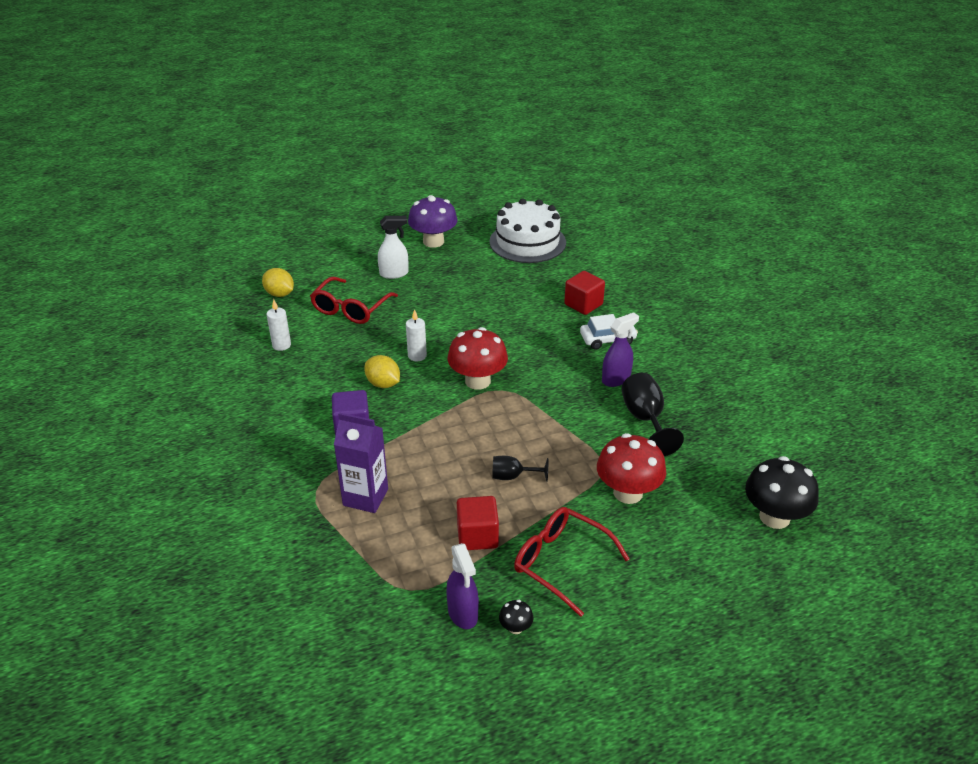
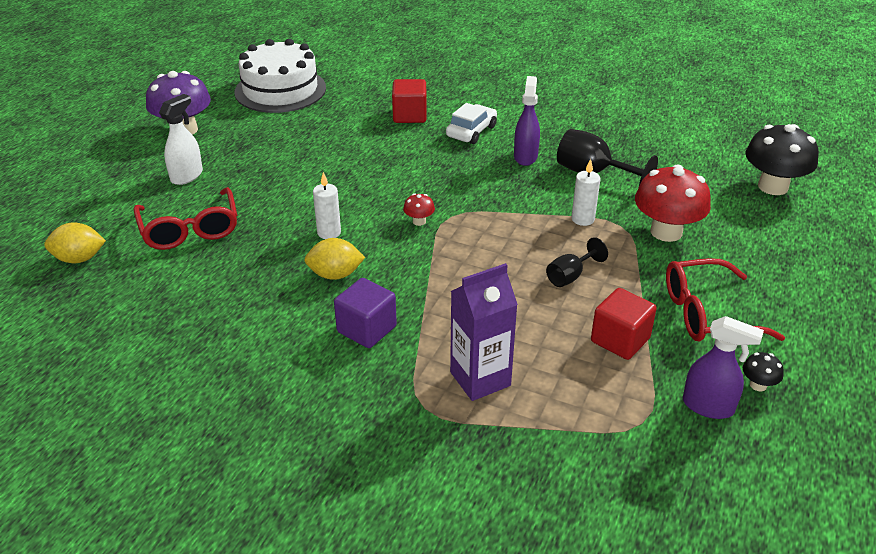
camera: 45 degrees left, 0 degrees up
white candle [267,299,291,351] -> white candle moved to [571,159,600,226]
red mushroom [448,327,508,390] -> red mushroom [403,193,435,226], size x0.44

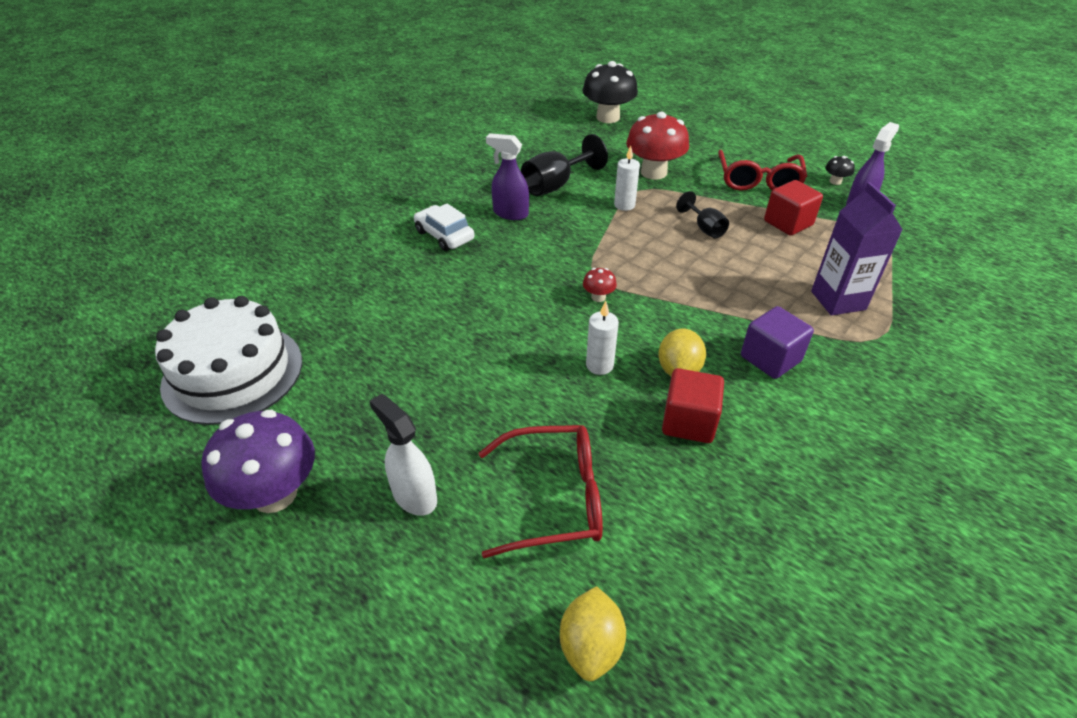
camera: 75 degrees left, 5 degrees up
red cube [392,79,427,123] -> red cube moved to [662,368,724,443]

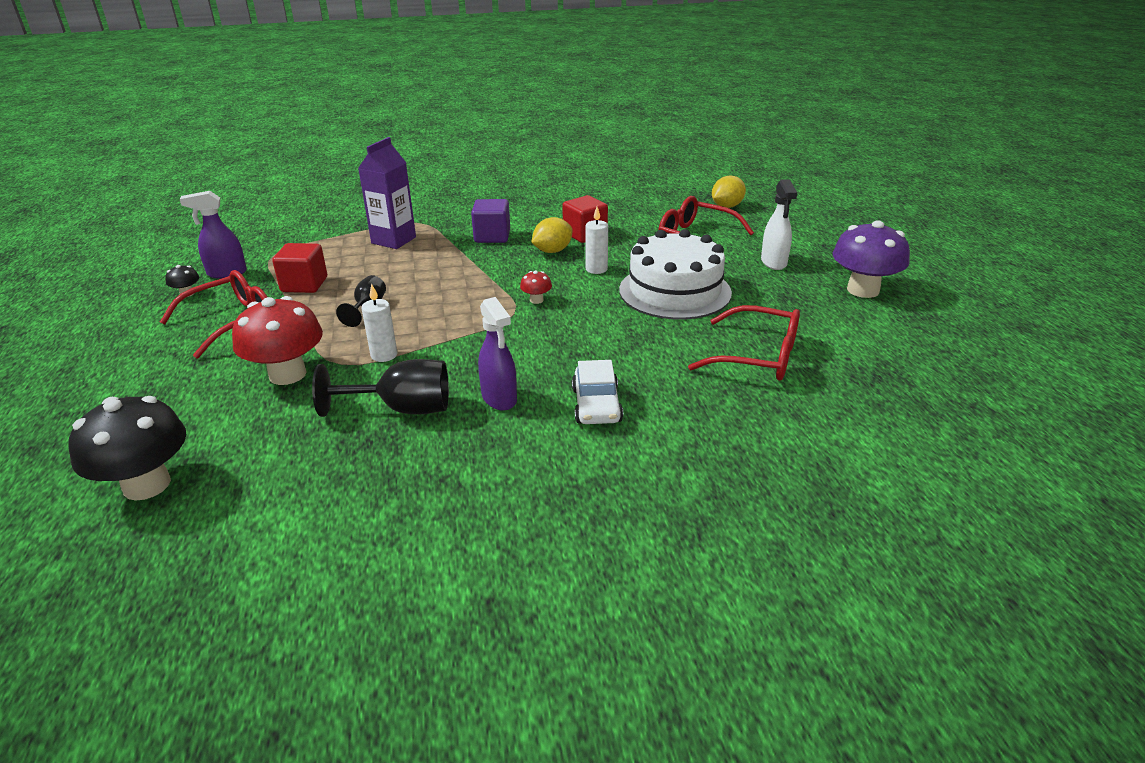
camera: 140 degrees left, 10 degrees down
white cake [155,296,302,425] -> white cake moved to [619,229,732,320]
none -> red glasses [688,305,800,381]

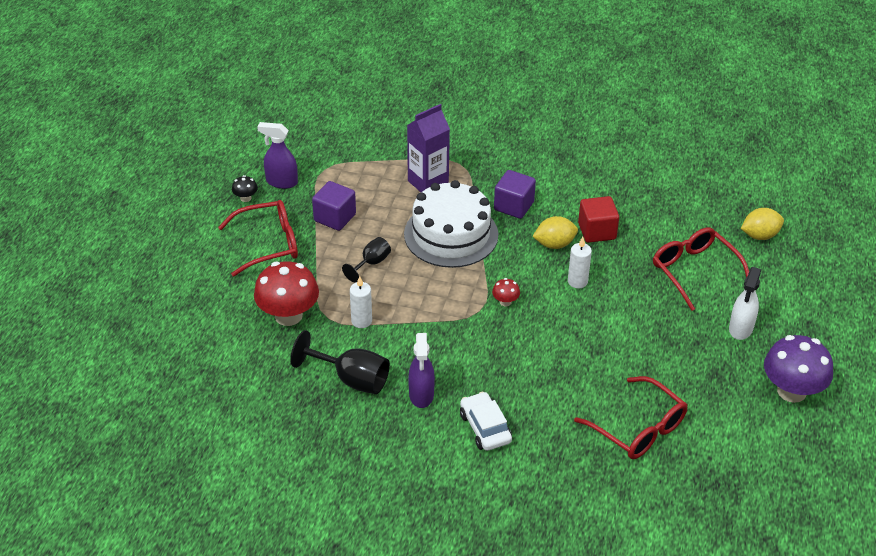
camera: 25 degrees right, 10 degrees up
black mushroom [68,396,186,500] -> none
red cube [272,243,327,293] -> purple cube [312,181,356,231]
white car [572,360,623,424] -> white car turned 135 degrees clockwise [460,392,512,451]
white cake [619,229,732,320] -> white cake moved to [404,180,499,268]

